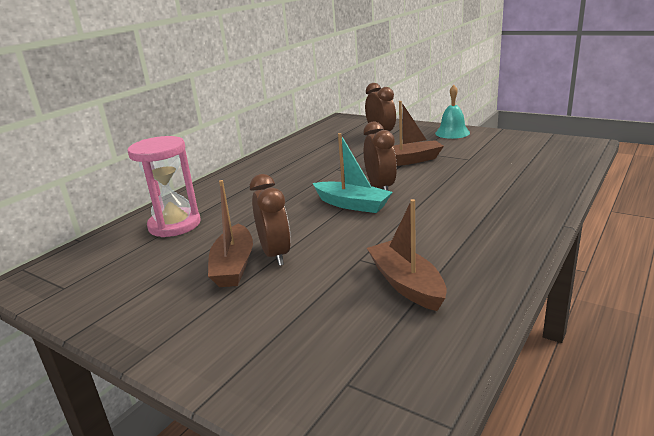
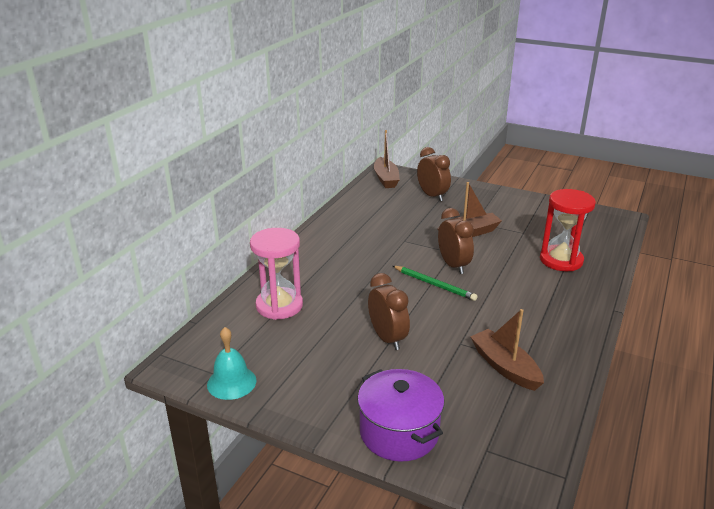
camera: 10 degrees left, 5 degrees up
brown boat [208,180,253,287] -> brown boat moved to [374,130,400,188]
turquoise boat [313,133,393,213] -> green pencil [393,266,477,301]
turquoise bell [435,85,470,139] -> turquoise bell moved to [207,327,257,400]
none -> purple pot [357,369,444,462]
none -> red hourglass [540,189,596,271]

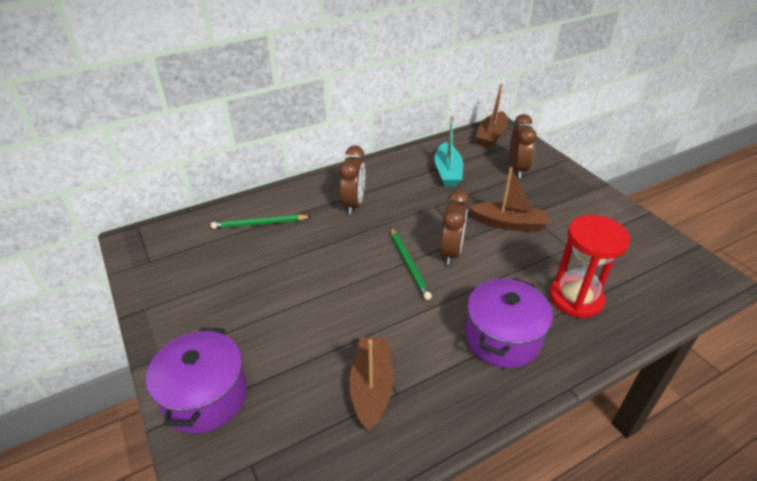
camera: 35 degrees right, 10 degrees up
turquoise bell [207,327,257,400] -> none
pink hourglass [250,228,303,320] -> green pencil [211,214,312,229]
brown clock [368,273,410,350] -> brown clock moved to [339,145,365,215]
none -> turquoise boat [435,116,463,186]
none -> purple pot [465,278,553,368]

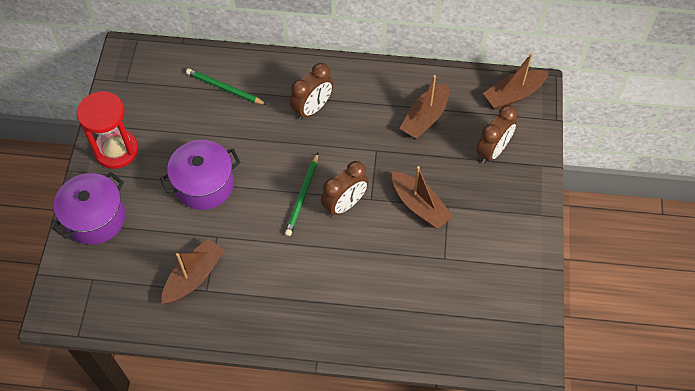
camera: 35 degrees right, 20 degrees up
turquoise boat [435,116,463,186] -> brown boat [400,75,449,139]
purple pot [465,278,553,368] -> purple pot moved to [160,140,241,210]
red hourglass [549,215,630,318] -> red hourglass moved to [76,91,138,169]

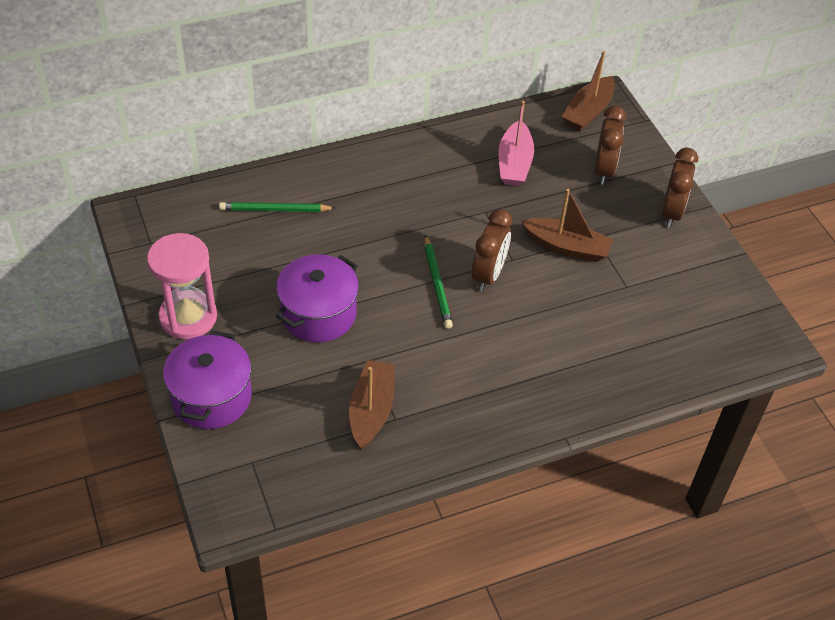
camera: 30 degrees left, 10 degrees down
red hourglass [76,91,138,169] -> pink hourglass [147,233,217,339]
brown clock [290,63,333,120] -> brown clock moved to [661,147,698,228]
brown boat [400,75,449,139] -> pink boat [498,101,534,186]

